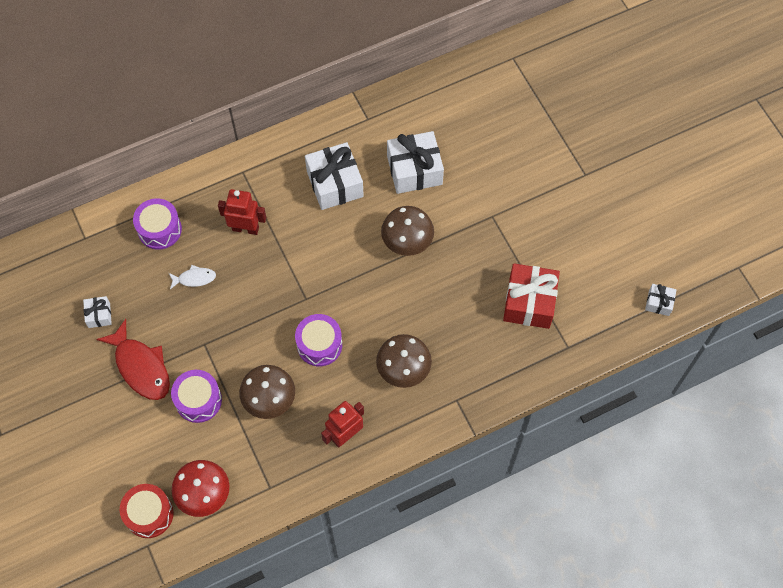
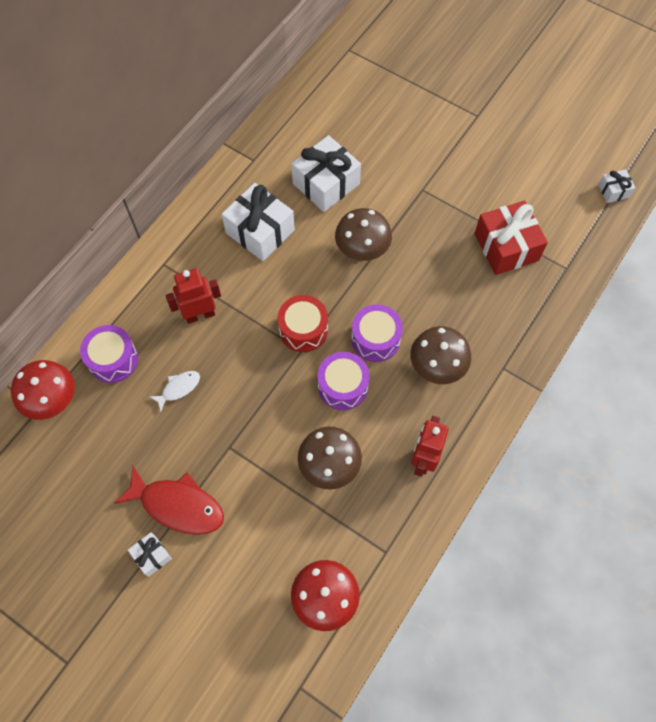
camera: 30 degrees left, 0 degrees up
white gift [83,296,112,328] -> white gift moved to [128,532,172,577]
red drum [120,484,174,538] -> red drum moved to [278,295,328,352]
purple drum [171,370,222,423] -> purple drum moved to [351,304,403,362]
none -> red mushroom [11,360,75,420]

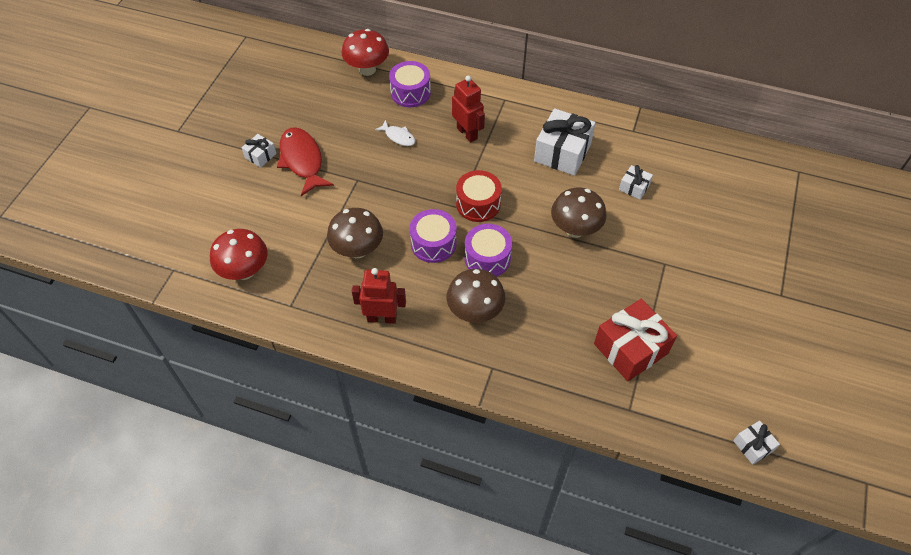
camera: 75 degrees right, 10 degrees down
red fish [114,466,224,535] -> red fish turned 150 degrees clockwise [277,127,334,196]
white gift [291,135,361,212] -> white gift [619,165,653,200], size x0.50

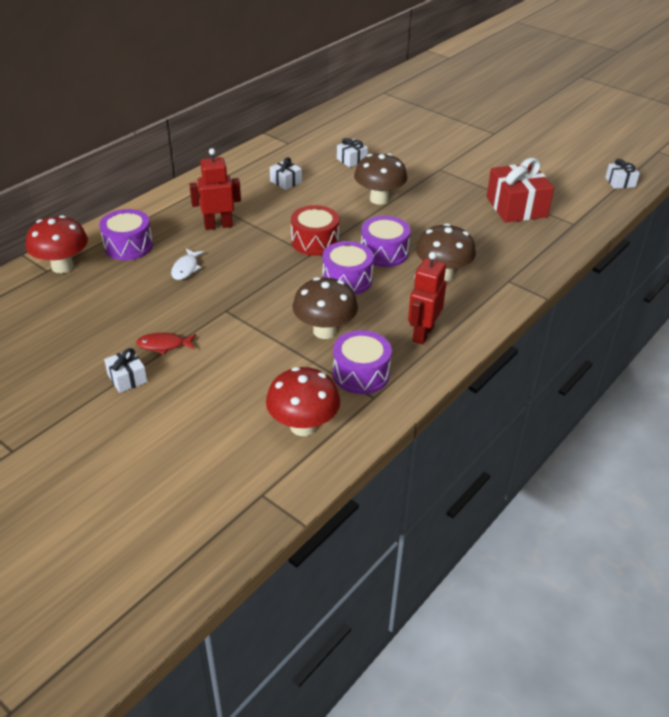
camera: 70 degrees left, 15 degrees down
red fish [277,127,334,196] -> red fish [136,333,196,355], size x0.52
white fish [375,120,415,146] -> white fish turned 135 degrees clockwise [171,249,204,280]
white gift [534,108,596,176] -> white gift [270,157,302,190], size x0.50
none -> purple drum [333,330,392,394]

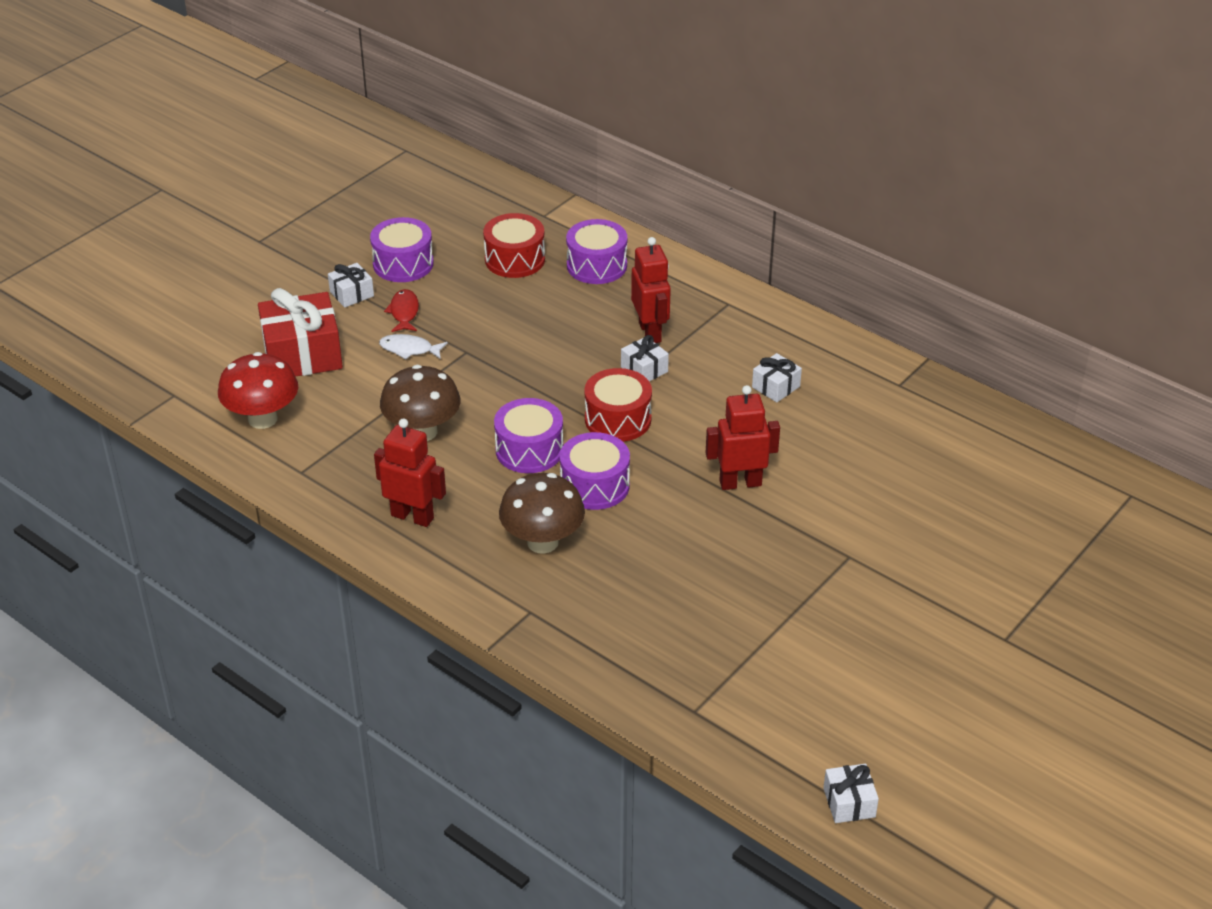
camera: 90 degrees right, 0 degrees up
red mushroom [26,215,88,273] -> none
white fish [171,249,204,280] -> white fish moved to [379,334,448,360]
purple drum [333,330,392,394] -> purple drum moved to [370,217,434,282]
white gift [337,138,368,167] -> white gift moved to [621,335,669,381]
brown mushroom [354,153,407,205] -> red robot [706,385,780,490]
red gift [486,158,554,223] -> red gift moved to [258,288,343,377]
none -> red drum [483,213,545,278]

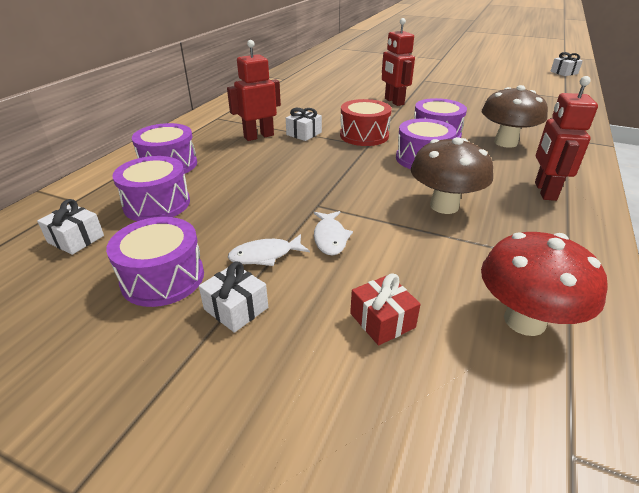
camera: 105 degrees left, 5 degrees down
red gift [258,288,343,377] -> red gift [350,273,421,346], size x0.50
red fish [384,289,419,332] -> white fish [228,234,310,266]
red drum [483,213,545,278] -> purple drum [112,156,190,221]
white gift [752,353,802,402] -> white gift moved to [37,199,104,255]

